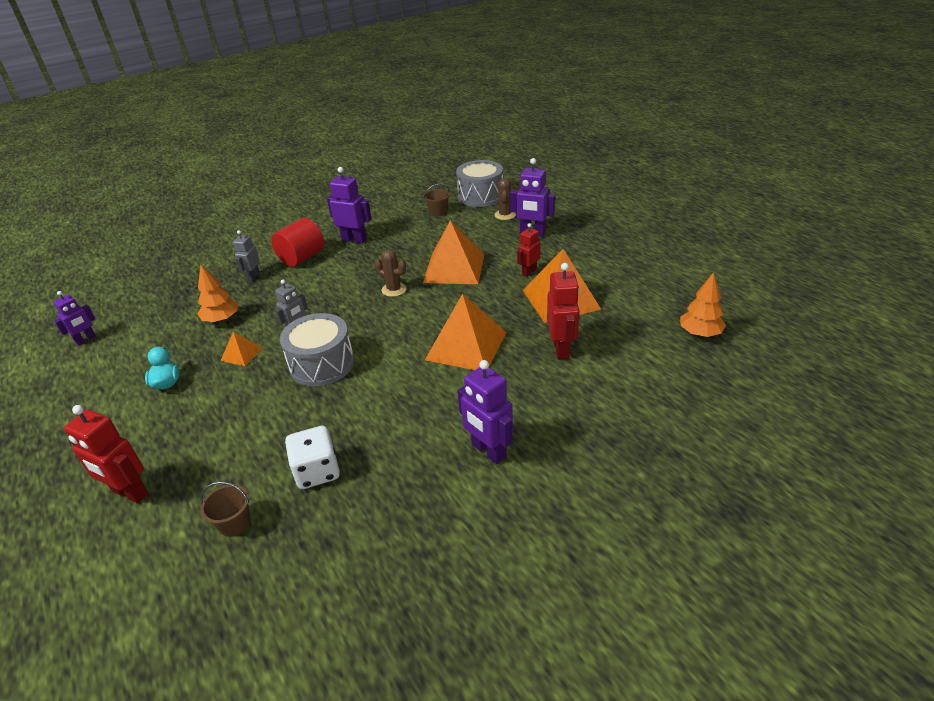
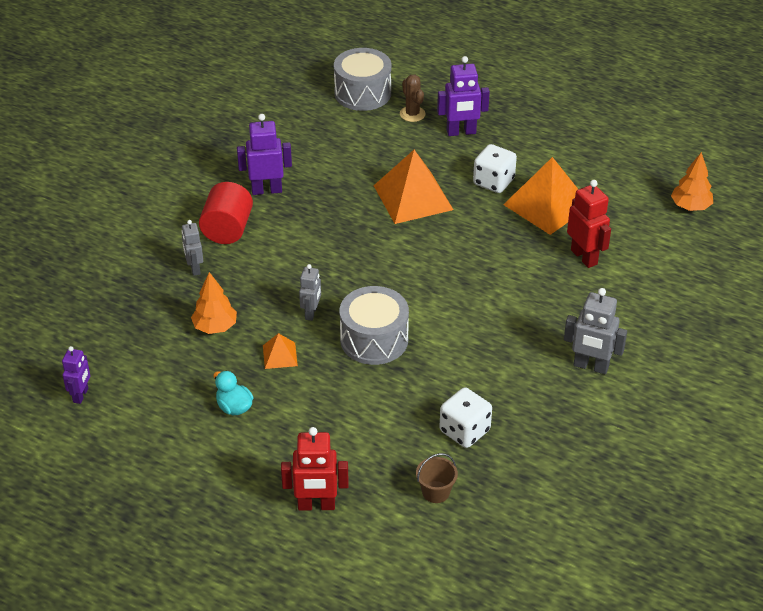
camera: 30 degrees left, 5 degrees up
brown cactus [374,249,407,297] -> none
brown bucket [424,184,450,217] -> none
orange pyramid [425,294,507,370] -> none
purple robot [458,360,513,464] -> grey robot [564,288,627,374]
red robot [517,223,541,277] -> white dice [473,144,517,193]

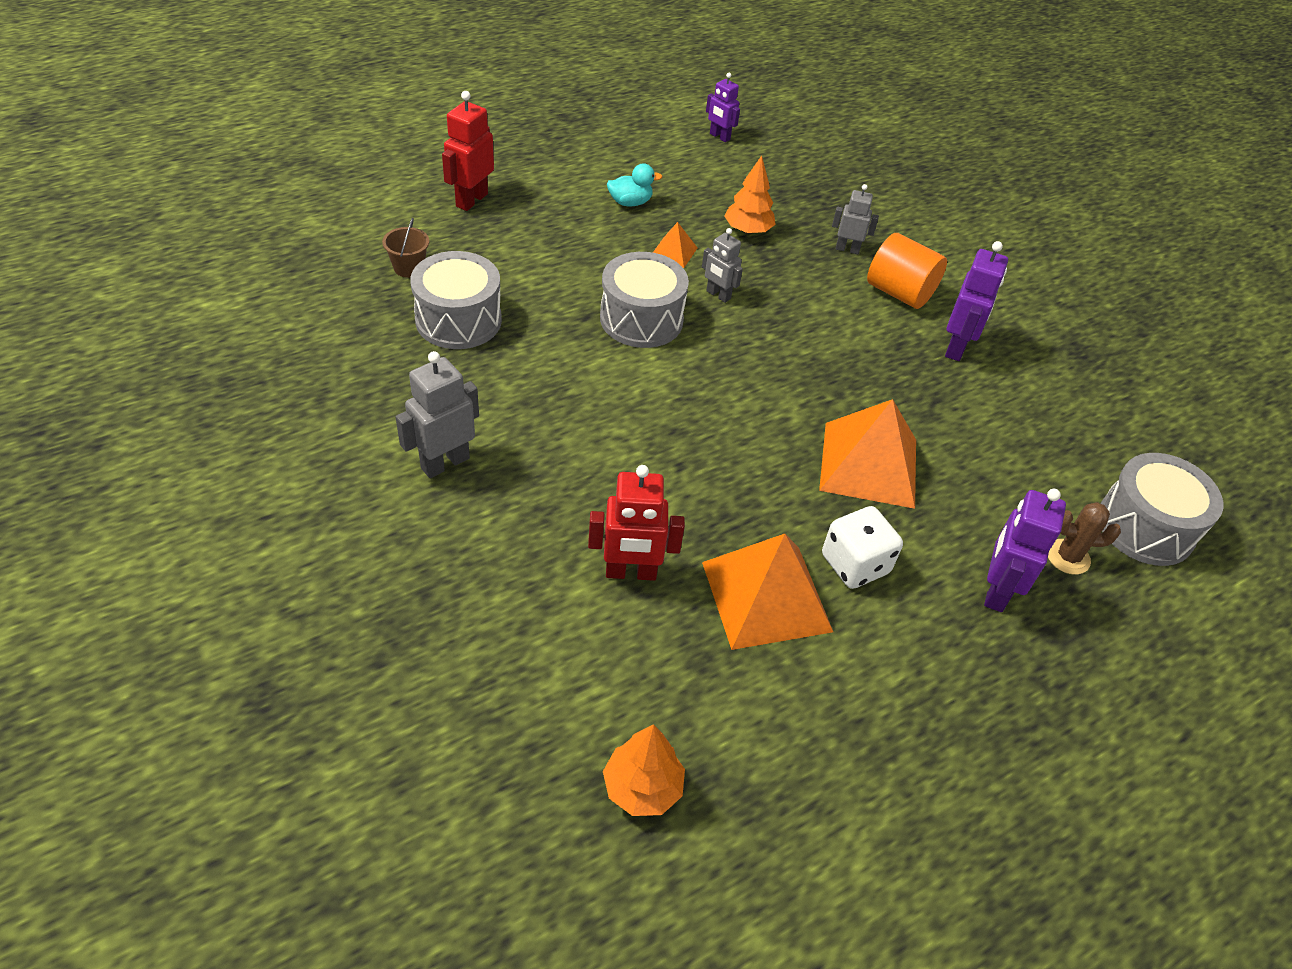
camera: 115 degrees right, 5 degrees up
red cylinder [199,182,253,244] -> orange cylinder [867,233,947,309]
white dice [439,387,492,448] -> grey drum [410,251,502,349]

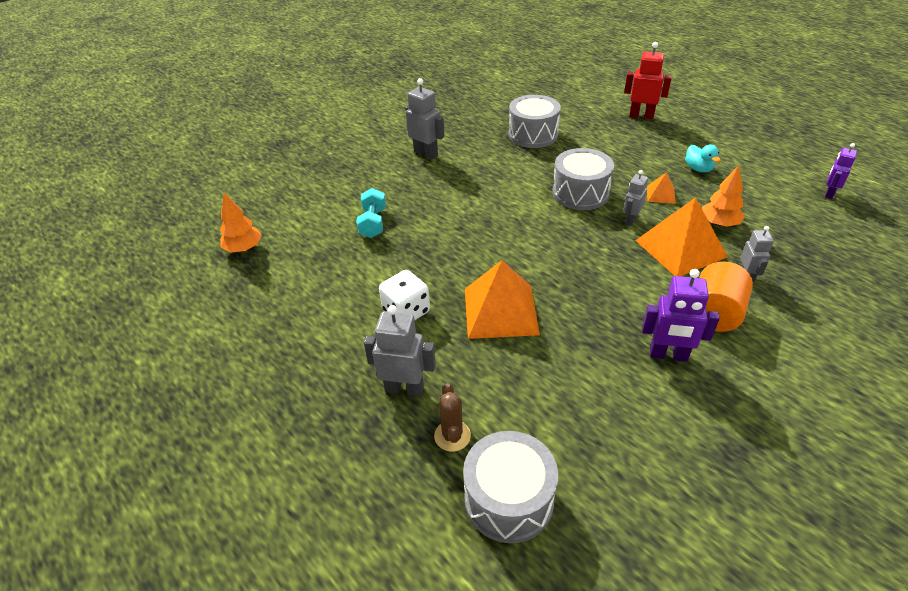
camera: 85 degrees right, 5 degrees down
brown bucket [382,218,429,278] -> none
red robot [588,465,685,581] -> turquoise dumbbell [356,188,386,238]
orange pyramid [702,534,833,650] -> orange pyramid moved to [635,197,728,276]
purple robot [984,489,1066,612] -> grey robot [364,305,436,396]

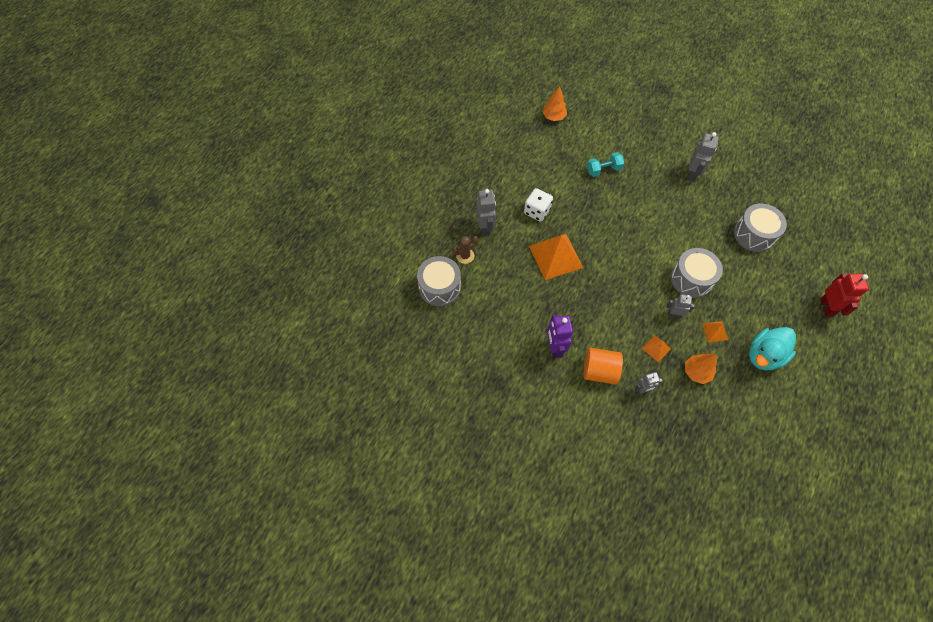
camera: 70 degrees right, 20 degrees up
orange pyramid [635,197,728,276] -> orange pyramid [642,335,671,362], size x0.47
turquoise duck [685,145,720,172] -> turquoise duck [749,327,796,371], size x1.82
purple robot [825,143,857,199] -> none

